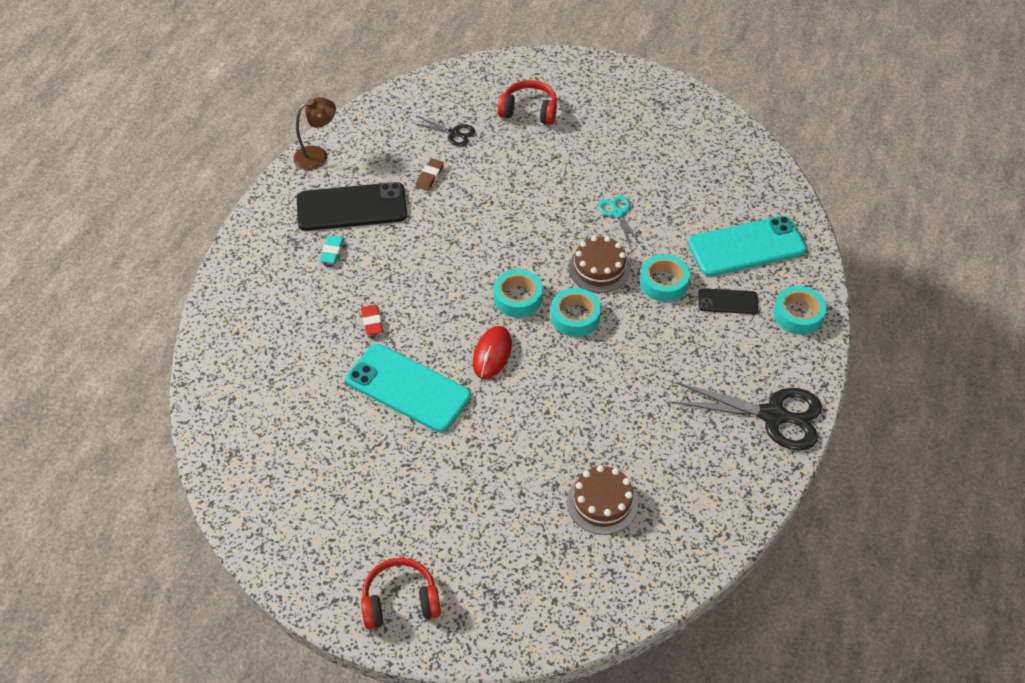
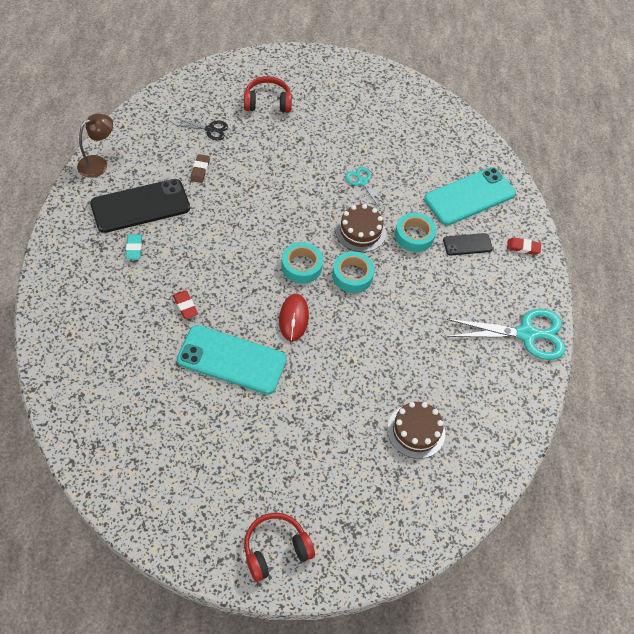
camera: 20 degrees left, 5 degrees up
black scissors [671,382,822,451] -> turquoise scissors [447,309,566,360]
turquoise tape [774,286,827,335] -> red eraser [507,237,541,255]

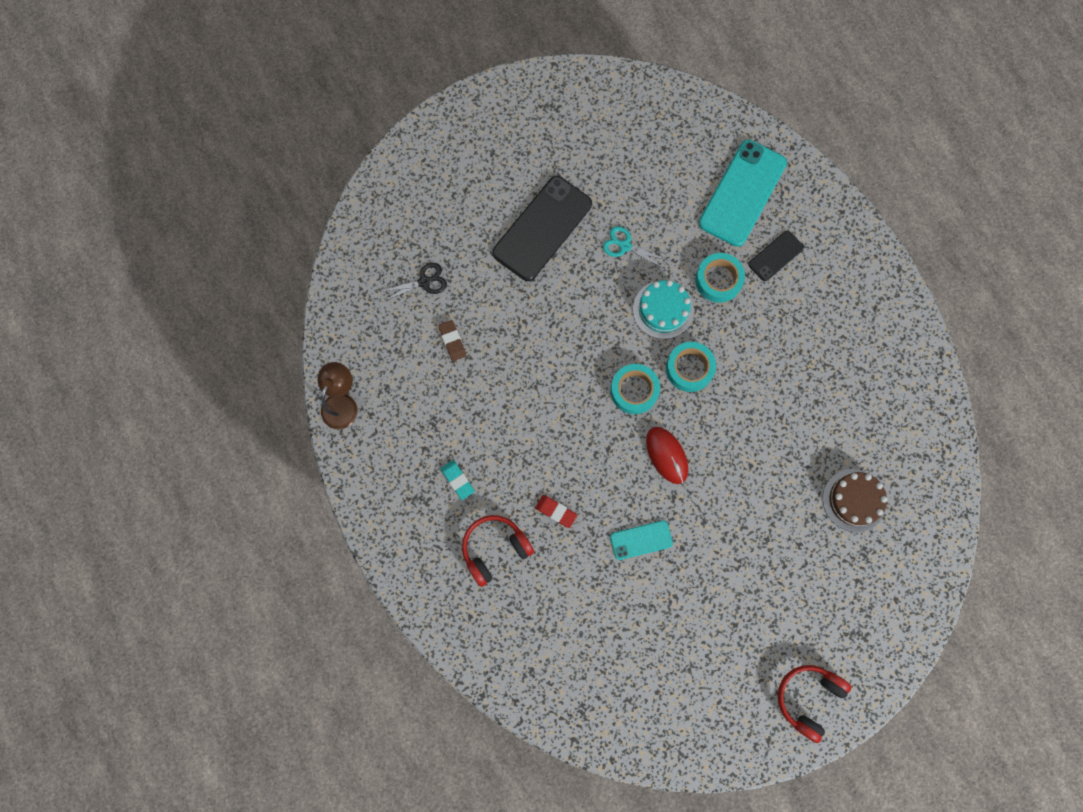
camera: 25 degrees left, 20 degrees up
black phone [90,179,190,233] -> black phone moved to [492,176,592,281]
turquoise phone [177,325,287,394] -> turquoise phone [610,520,673,560], size x0.51
red headphones [244,76,292,113] -> red headphones moved to [462,515,534,587]
brown cake [335,204,386,252] -> turquoise cake [633,280,694,339]
turquoise scissors [447,309,566,360] -> none
red eraser [507,237,541,255] -> none

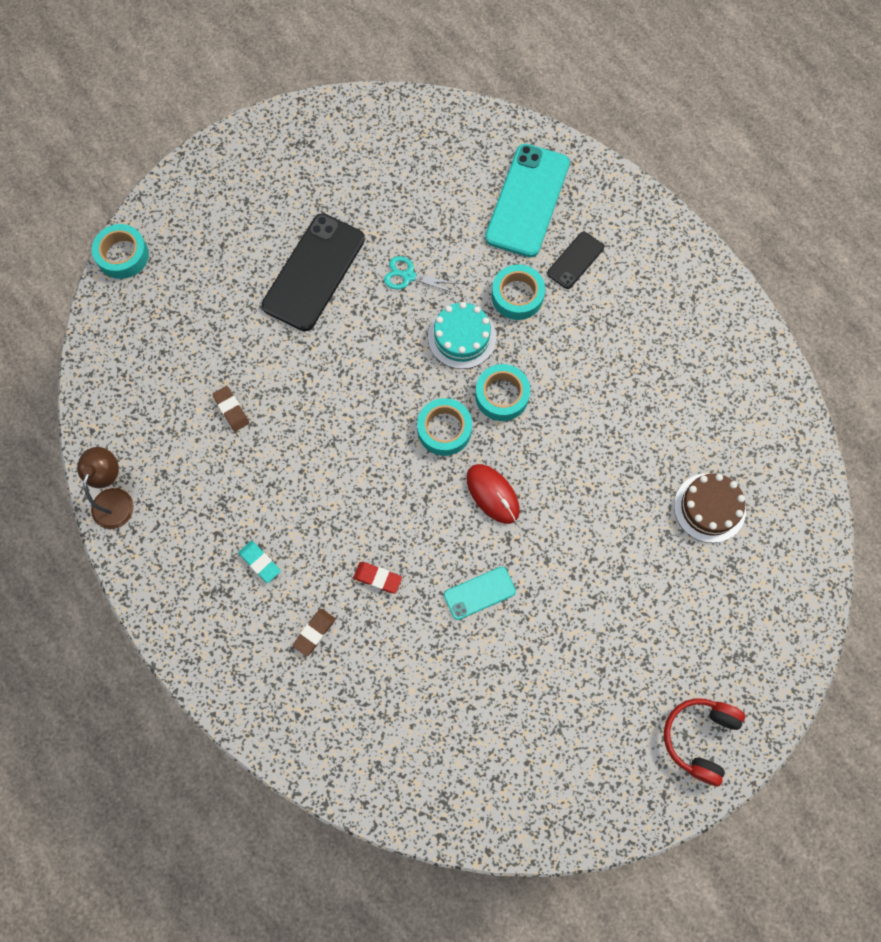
camera: 10 degrees left, 5 degrees down
black scissors [379,263,447,301] -> none
red headphones [462,515,534,587] -> brown eraser [292,609,336,656]
none -> turquoise tape [92,224,149,279]

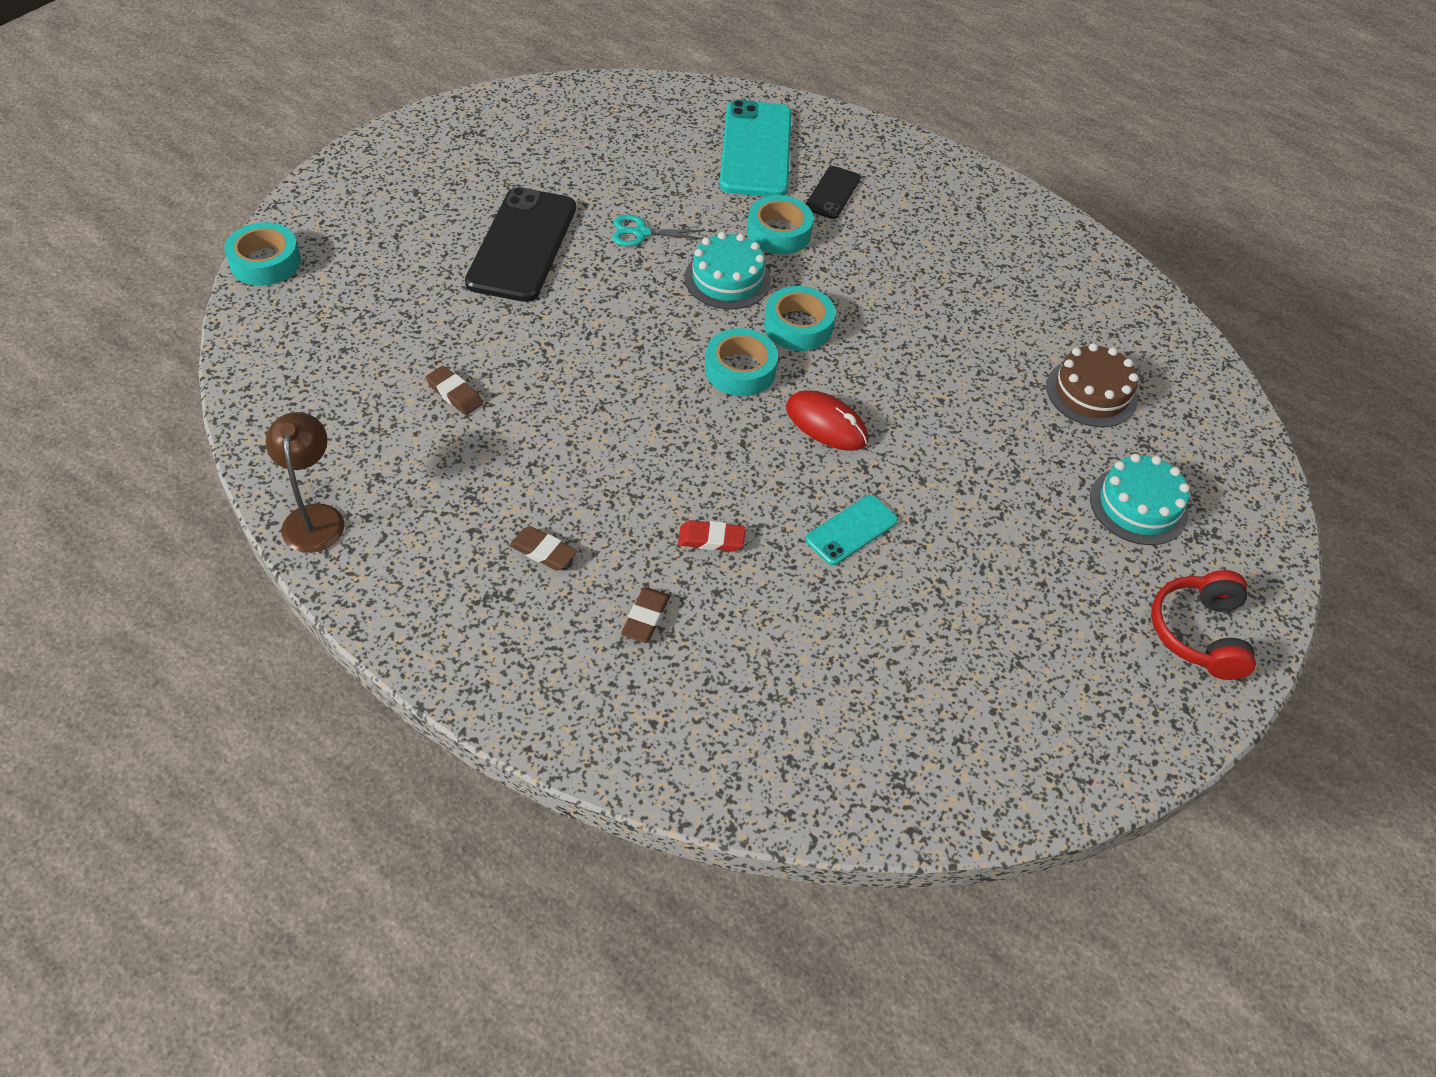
camera: 20 degrees left, 20 degrees down
turquoise eraser [238,541,281,583] -> brown eraser [509,526,577,571]
none -> turquoise cake [1090,454,1190,545]

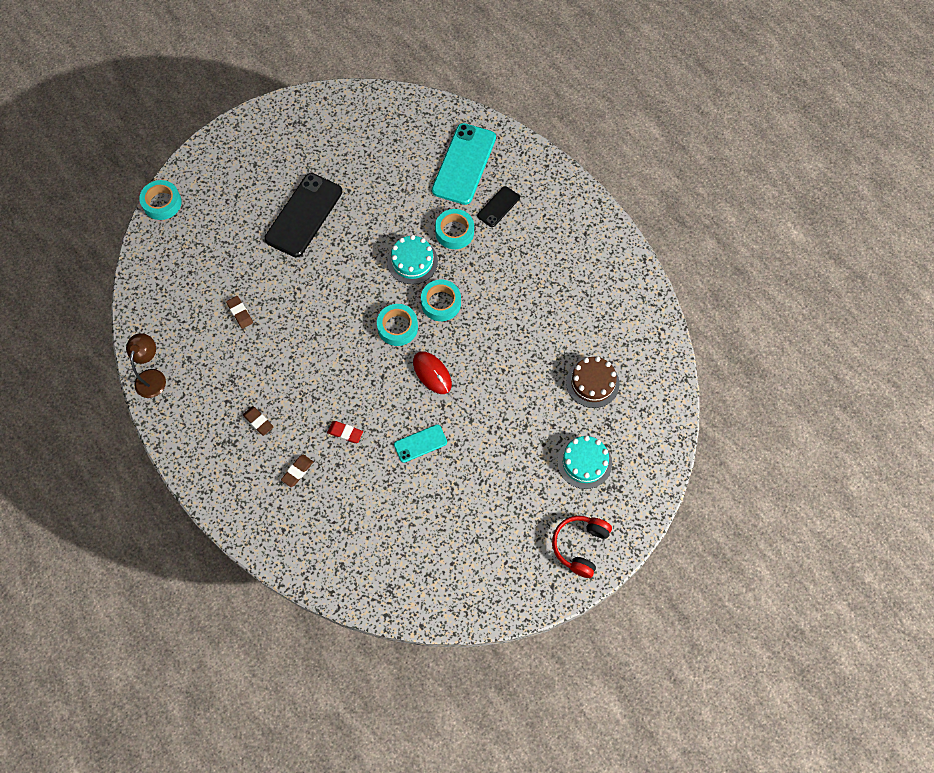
camera: 20 degrees right, 15 degrees up
turquoise scissors [612,215,705,246] -> none

